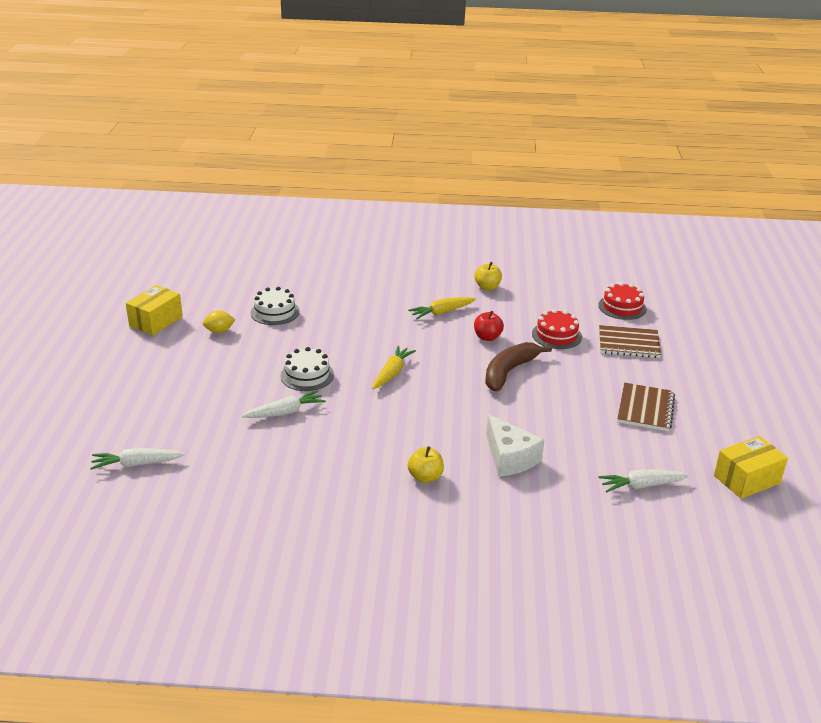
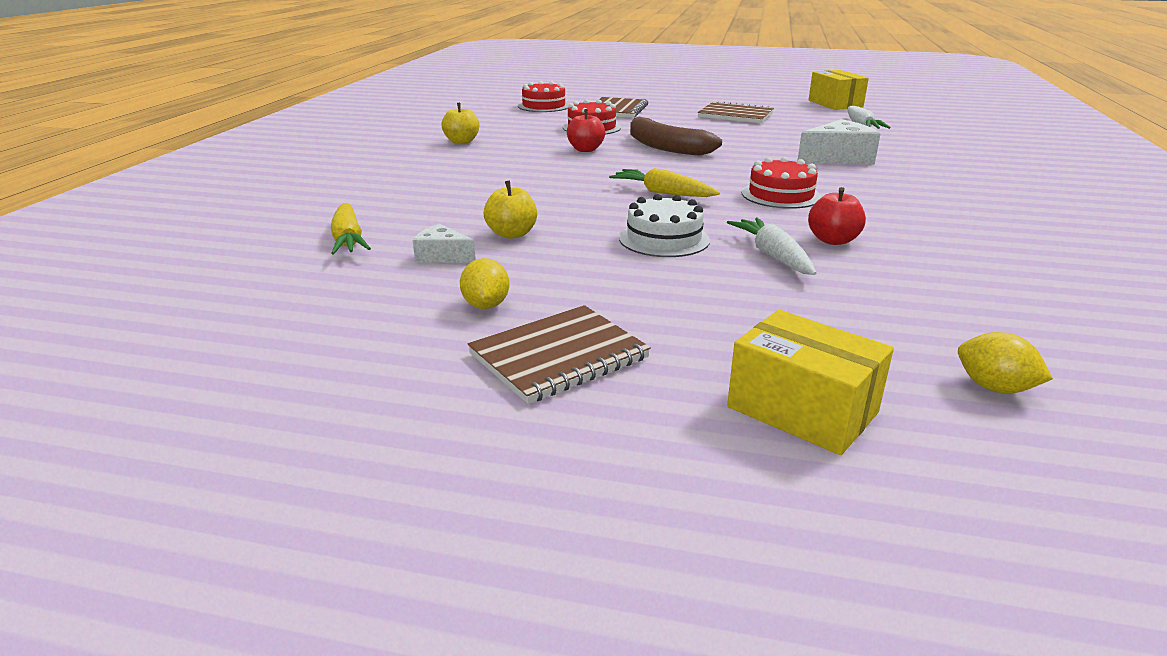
camera: 80 degrees left, 5 degrees down
white carrot [90,448,185,470] -> yellow lemon [958,332,1053,393]
yellow box [126,285,183,335] -> yellow box moved to [727,310,894,455]
white cake [251,287,300,325] -> white cheese [413,224,476,263]
yellow apple [407,446,444,483] -> yellow apple moved to [483,180,537,239]
yellow carrot [408,297,476,319] -> yellow carrot moved to [331,203,371,254]
none -> brown notebook [468,305,651,404]
none -> red cake [741,157,822,209]
none -> red apple [808,187,866,245]

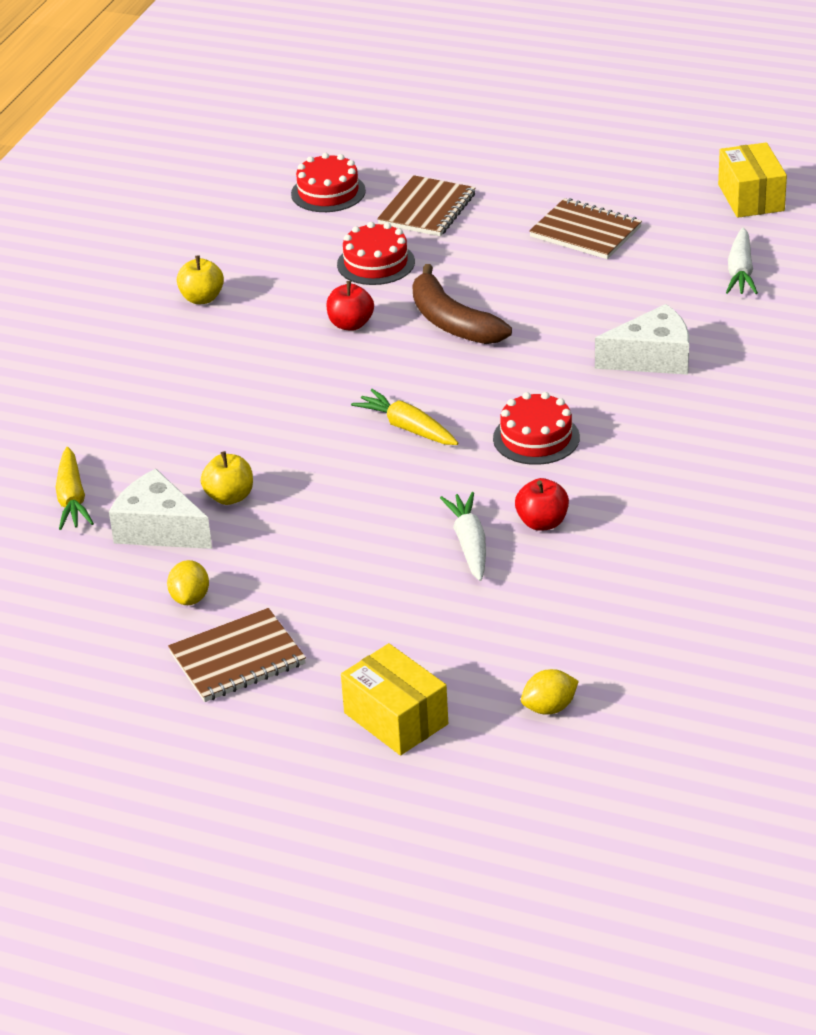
camera: 10 degrees right, 10 degrees up
white cheese [413,224,476,263] -> white cheese [109,469,212,549], size x1.78
white cake [619,194,710,257] -> none
yellow lemon [958,332,1053,393] -> yellow lemon turned 75 degrees counterclockwise [521,669,579,714]

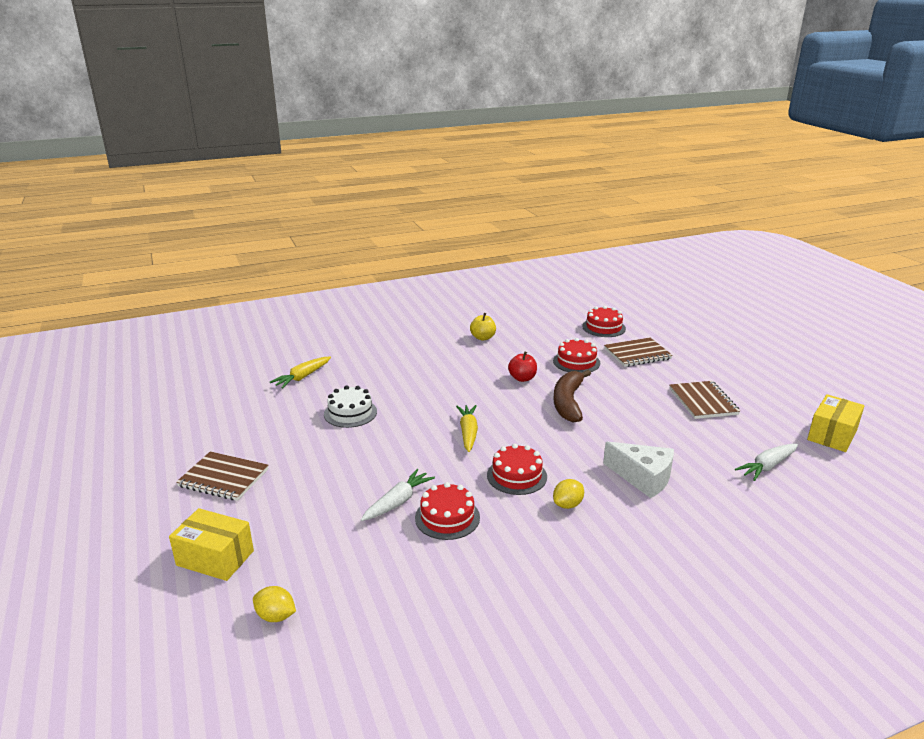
camera: 45 degrees right, 10 degrees down
white cheese [109,469,212,549] -> none
yellow lemon [167,560,209,605] -> yellow lemon moved to [553,479,584,509]
yellow apple [201,451,253,505] -> white cake [324,385,377,428]
yellow box [341,643,448,755] -> yellow box turned 75 degrees counterclockwise [169,508,254,581]
red apple [515,478,569,531] -> red cake [415,482,480,540]

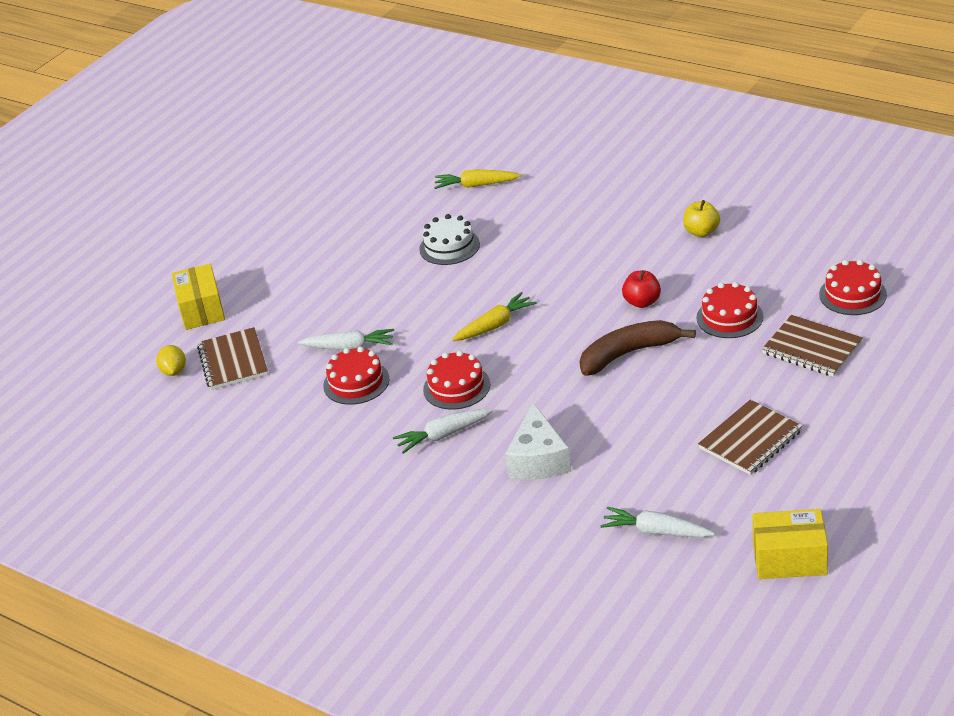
camera: 60 degrees right, 10 degrees up
brown notebook [176,451,269,501] -> brown notebook moved to [197,327,268,390]
yellow lemon [553,479,584,509] -> white carrot [393,409,493,454]

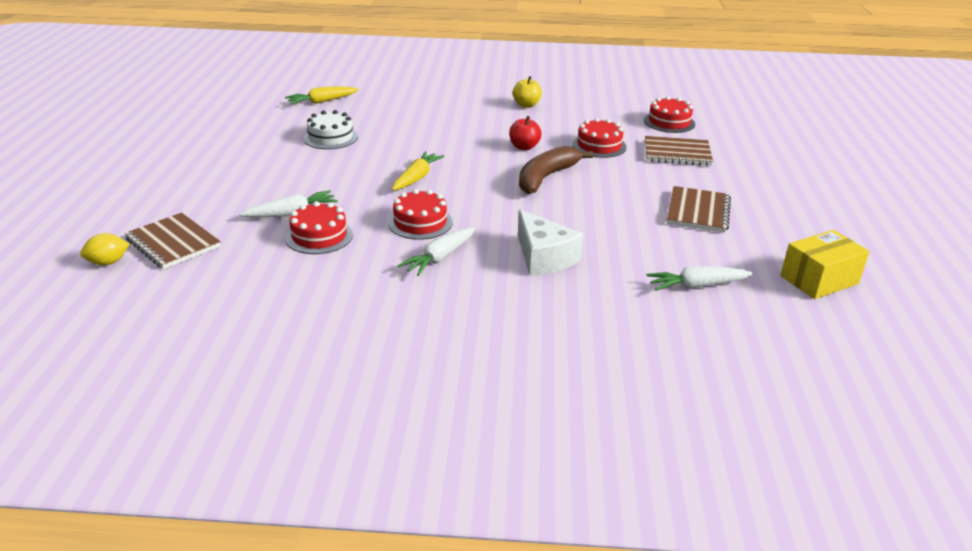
camera: 35 degrees left, 5 degrees down
yellow lemon [156,345,186,376] -> yellow lemon turned 75 degrees counterclockwise [80,233,129,265]
yellow box [172,264,225,330] -> none

